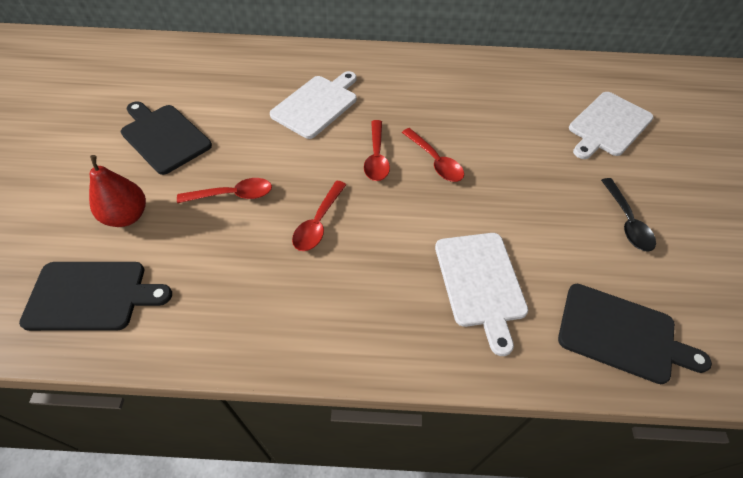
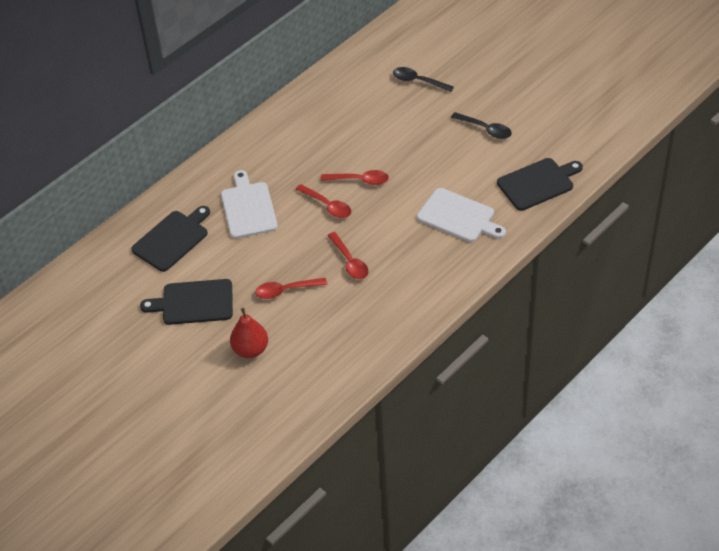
camera: 45 degrees left, 5 degrees down
black cutting board [19,262,172,331] -> black cutting board moved to [131,206,210,272]
red spoon [177,178,272,203] -> red spoon turned 135 degrees counterclockwise [255,278,327,299]
white cutting board [569,92,654,159] -> black spoon [393,67,454,92]

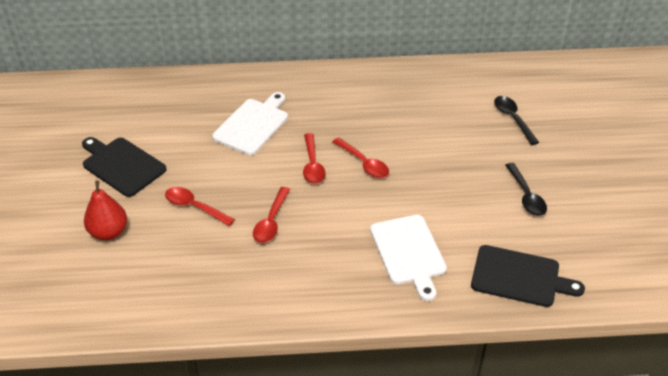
camera: 40 degrees right, 5 degrees down
black cutting board [131,206,210,272] -> none

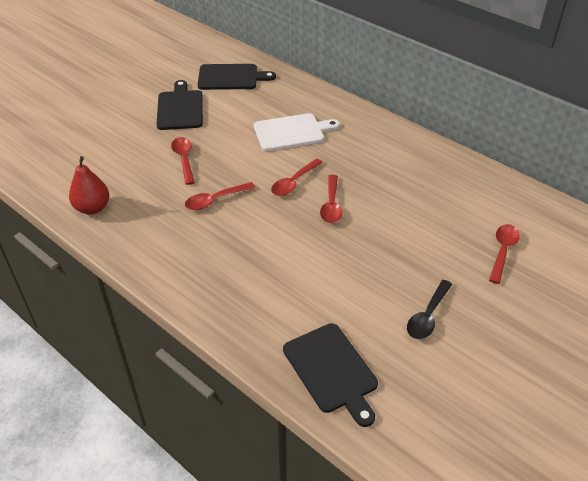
camera: 45 degrees right, 0 degrees up
red pear [84,180,127,240] -> red pear moved to [69,156,109,215]
white cutting board [370,215,447,301] -> none
black spoon [494,96,539,145] -> red spoon [489,224,520,284]
none -> black cutting board [198,64,276,90]

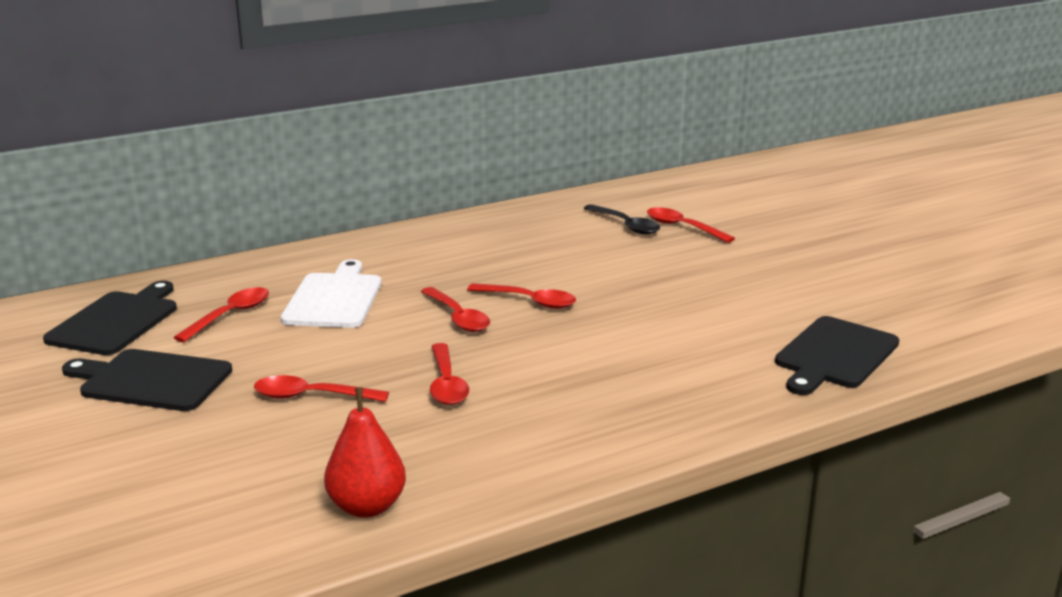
camera: 70 degrees left, 20 degrees down
black cutting board [283,323,378,427] -> black cutting board turned 135 degrees clockwise [775,316,899,395]
black spoon [407,280,452,339] -> black spoon moved to [584,204,660,235]
none -> red spoon [173,287,269,342]

